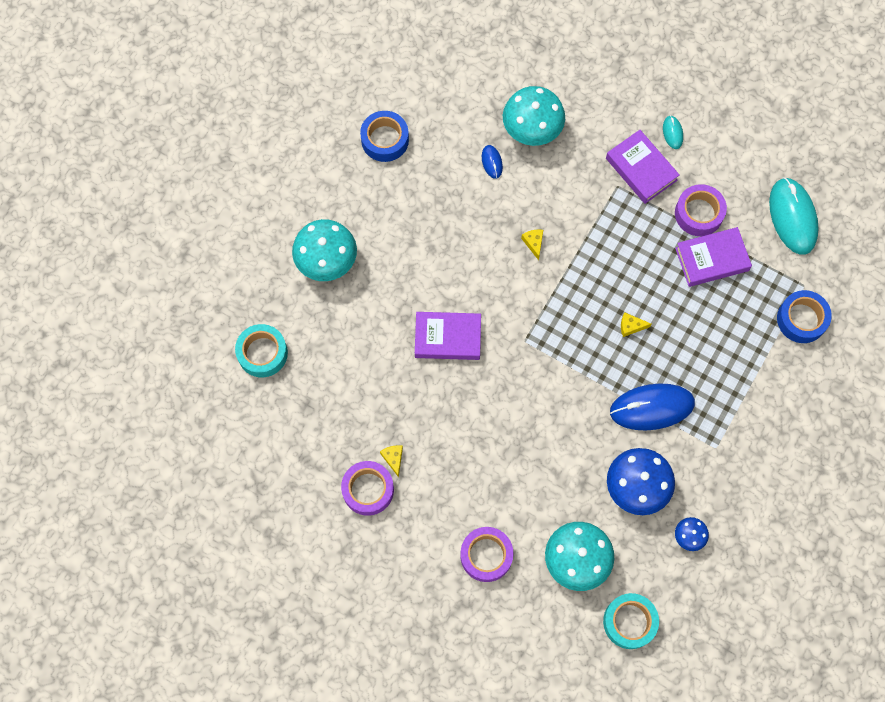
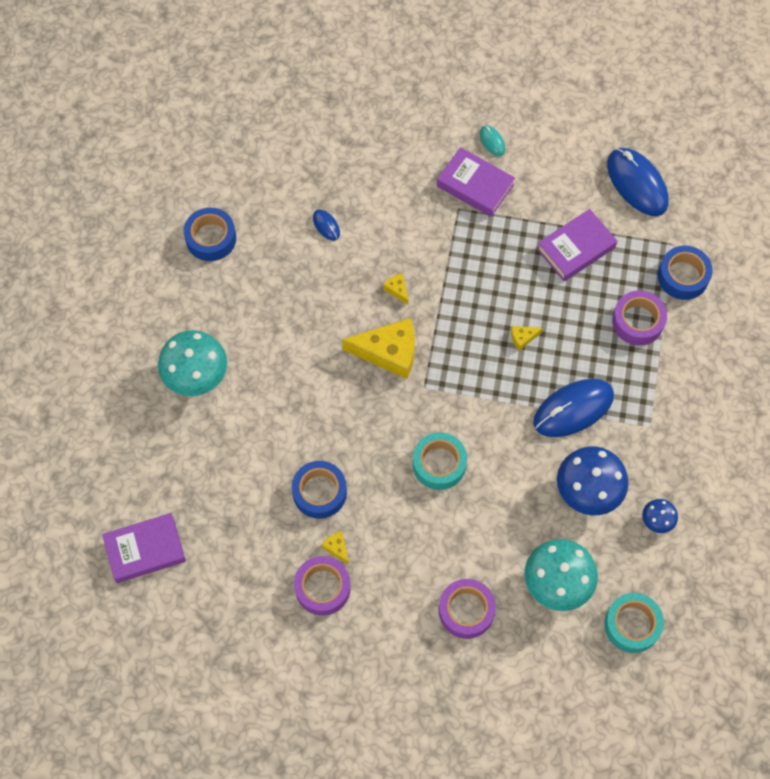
camera: 20 degrees left, 5 degrees down
turquoise tape [235,324,288,377] -> turquoise tape moved to [413,433,467,490]
purple book [415,312,481,360] -> purple book moved to [102,513,186,583]
turquoise mushroom [503,86,565,146] -> none
purple tape [675,184,727,236] -> purple tape moved to [612,290,667,345]
turquoise mouse [769,177,819,255] -> blue mouse [607,148,669,216]
none -> blue tape [292,461,347,519]
none -> yellow cheese [342,318,415,379]

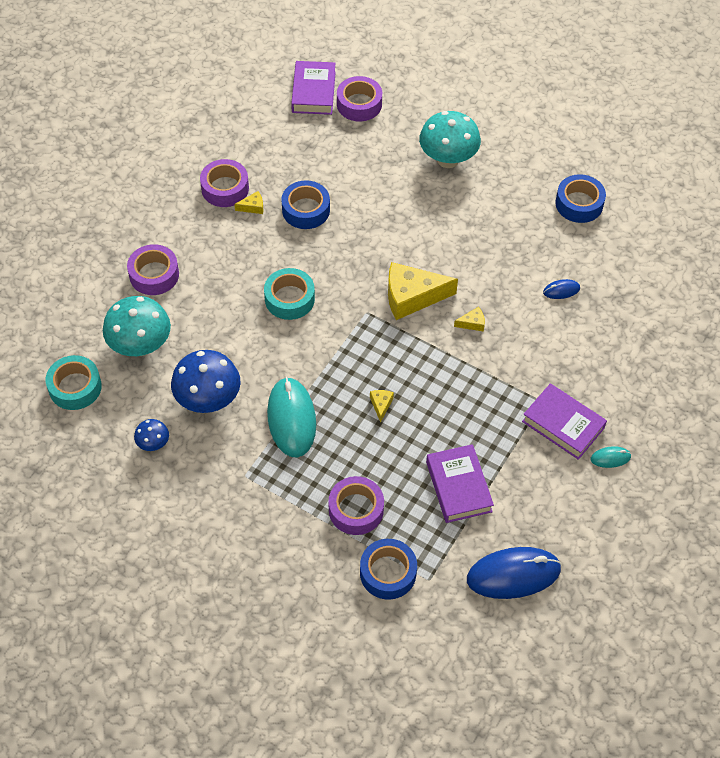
camera: 110 degrees right, 10 degrees down
yellow cheese [342,318,415,379] -> yellow cheese turned 60 degrees clockwise [388,262,458,320]
purple book [437,147,515,217] -> purple book turned 75 degrees clockwise [522,383,607,460]
blue mouse [533,379,614,437] -> turquoise mouse [267,377,316,458]
none -> purple tape [337,76,382,122]

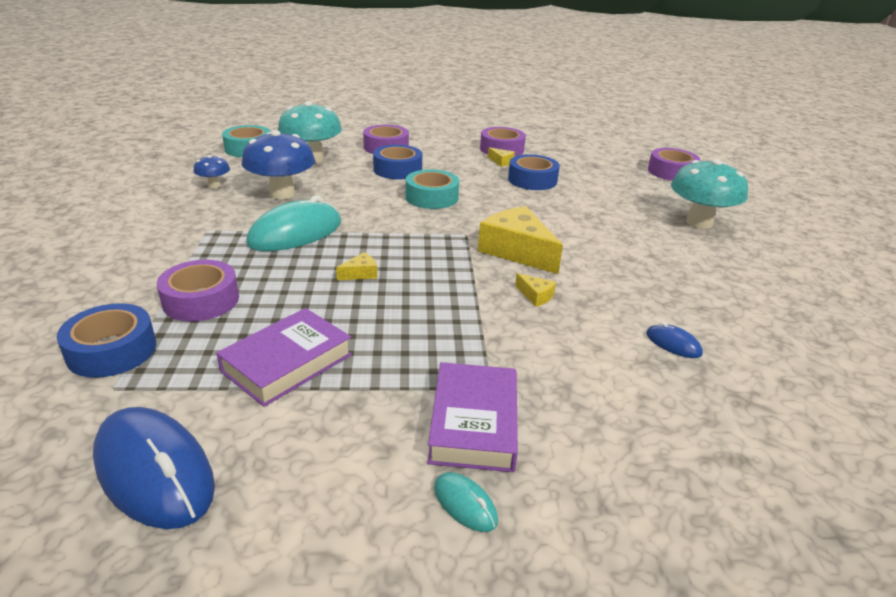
camera: 55 degrees right, 25 degrees down
purple book [291,61,336,115] -> none
blue tape [555,174,606,223] -> blue tape moved to [373,145,422,179]

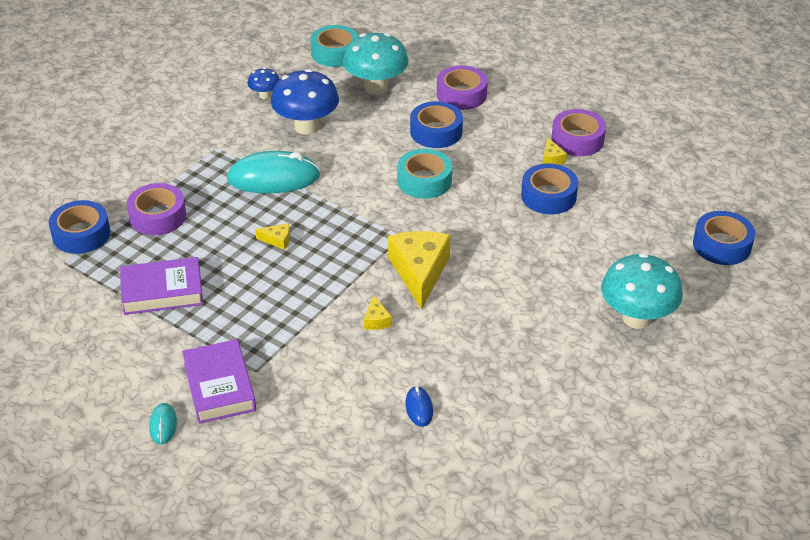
camera: 40 degrees right, 10 degrees up
blue mouse [93,407,215,529] -> none
purple book [427,362,518,472] -> purple book turned 60 degrees counterclockwise [182,339,256,424]
purple tape [648,148,700,181] -> blue tape [693,211,755,265]

